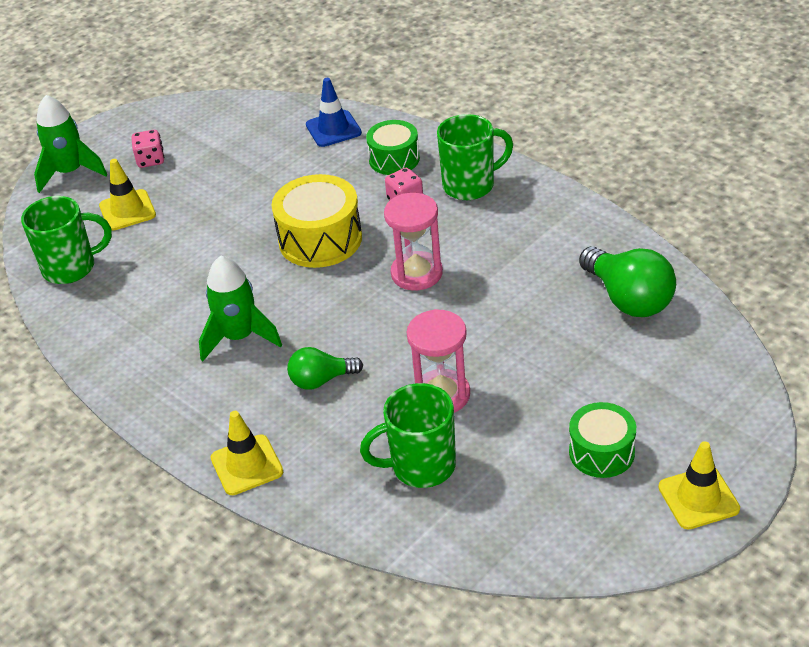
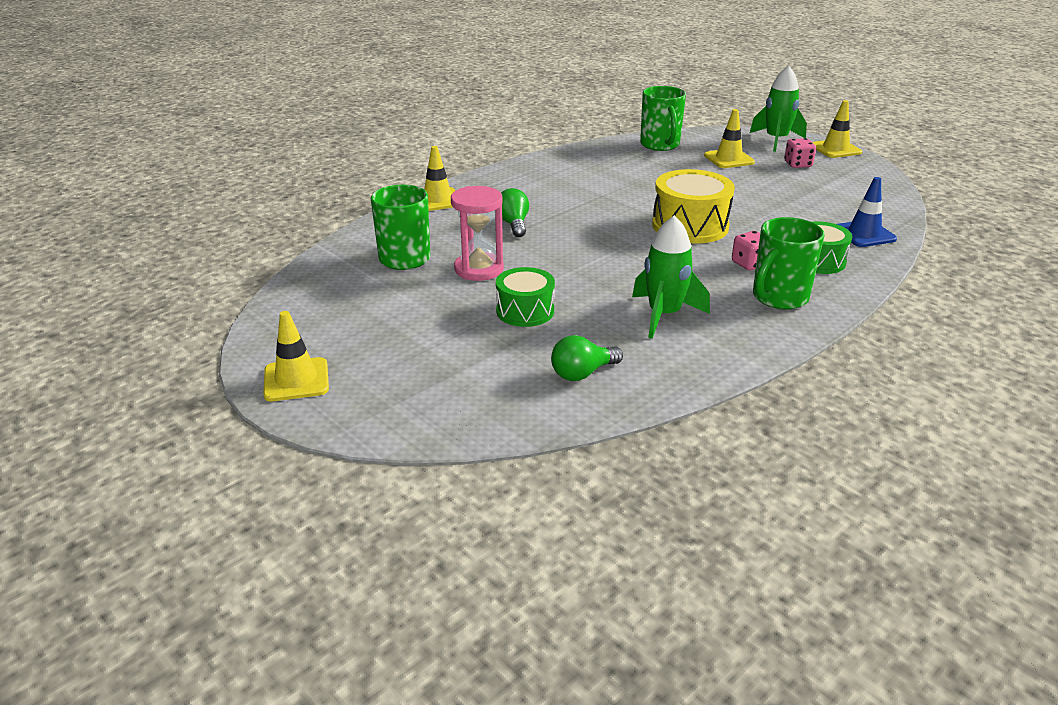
camera: 90 degrees right, 10 degrees down
green rocket [199,256,282,362] -> green rocket moved to [632,215,710,339]
pink hourglass [384,193,443,290] -> none
green mug [437,114,513,200] -> green mug turned 60 degrees clockwise [753,217,825,309]
green drum [569,402,636,478] -> green drum moved to [496,267,555,327]
green light bulb [579,246,676,317] -> green light bulb [551,335,623,381], size x0.61
none -> yellow traffic cone [813,100,862,158]

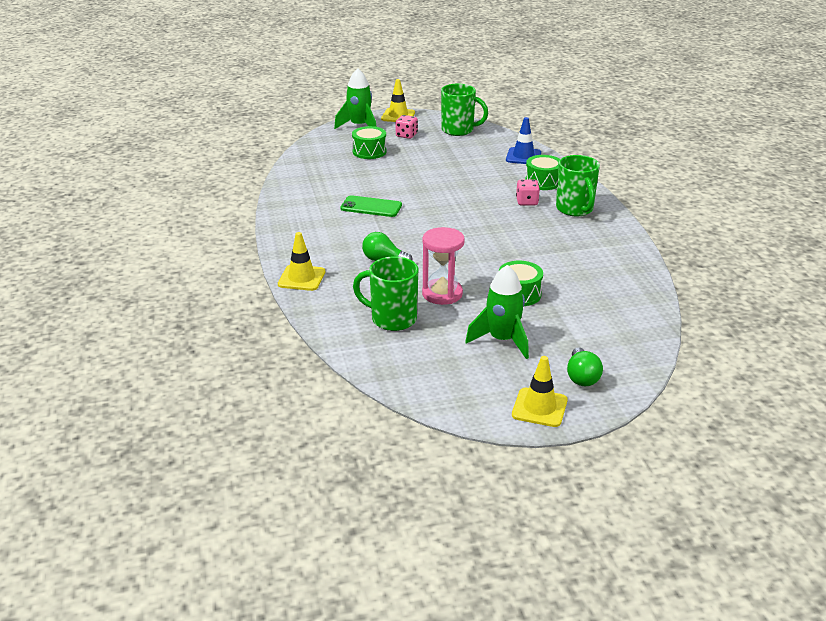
camera: 60 degrees left, 0 degrees up
green light bulb [551,335,623,381] -> green light bulb moved to [567,347,603,386]
green rocket [632,215,710,339] -> green rocket moved to [465,265,529,359]
green mug [640,86,686,151] -> green mug moved to [441,84,488,136]
yellow drum [652,169,735,244] -> none
yellow traffic cone [704,109,755,168] -> green drum [352,126,387,159]
none -> green phone [341,195,402,217]

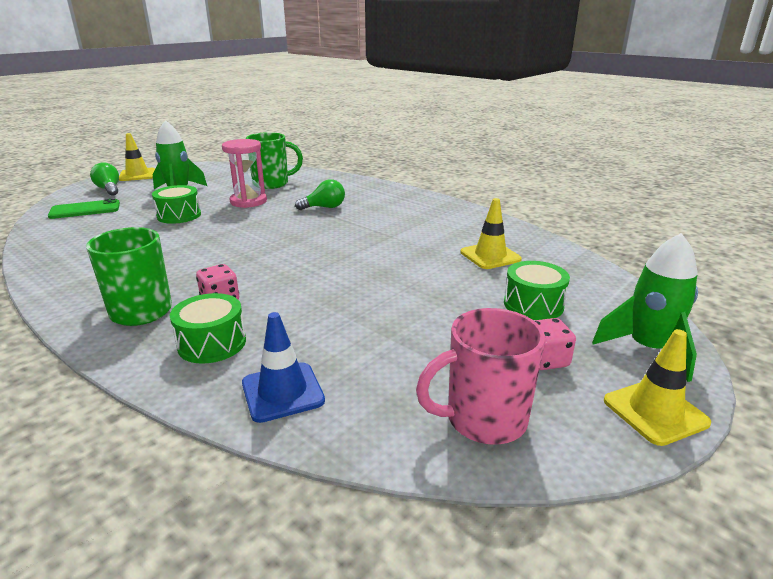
camera: 145 degrees right, 5 degrees down
yellow traffic cone [278,232,325,291] -> yellow traffic cone moved to [460,198,522,269]
green phone [341,195,402,217] -> green phone moved to [48,198,120,219]
green mug [441,84,488,136] -> pink mug [416,308,545,445]

